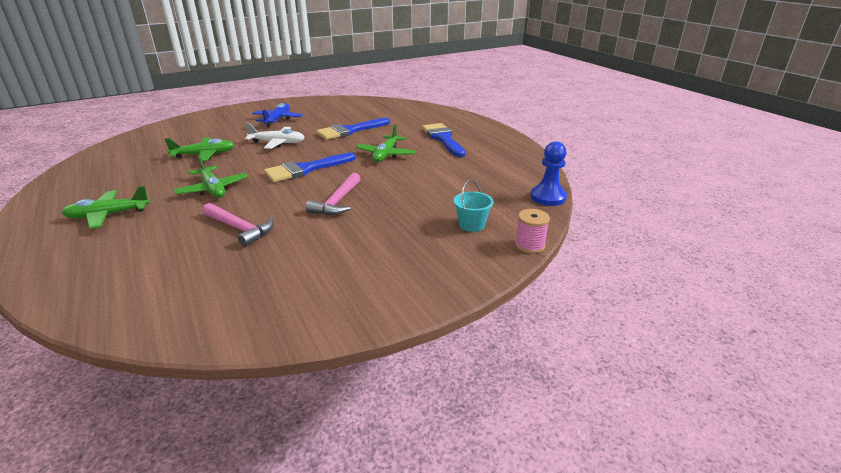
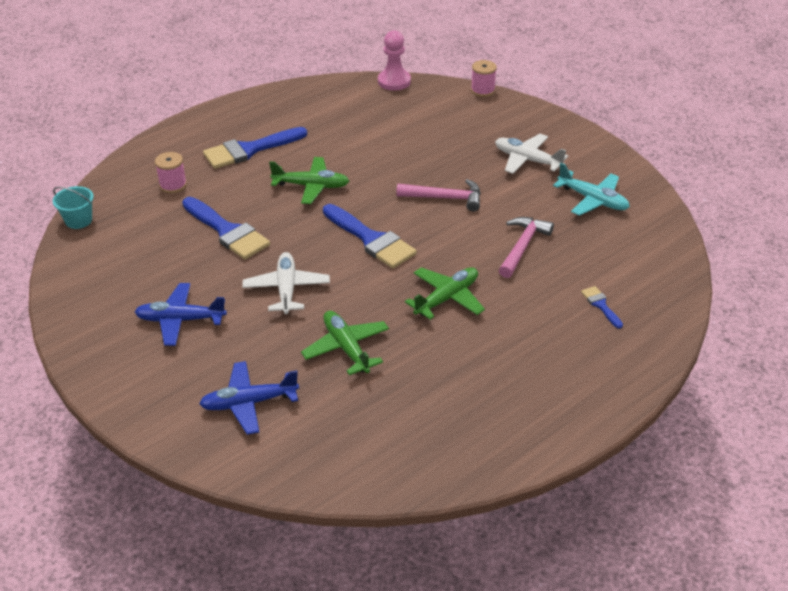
camera: 100 degrees left, 10 degrees up
green plane [61,186,150,229] -> none
turquoise bucket [454,180,494,232] -> turquoise bucket moved to [53,186,94,229]
blue pawn [530,141,567,206] -> pink pawn [378,30,411,91]
none -> pink spool [155,152,187,193]
none -> blue plane [199,361,299,435]
none -> white plane [495,134,568,174]
none -> turquoise plane [553,163,630,216]
none -> blue brush [581,286,623,329]

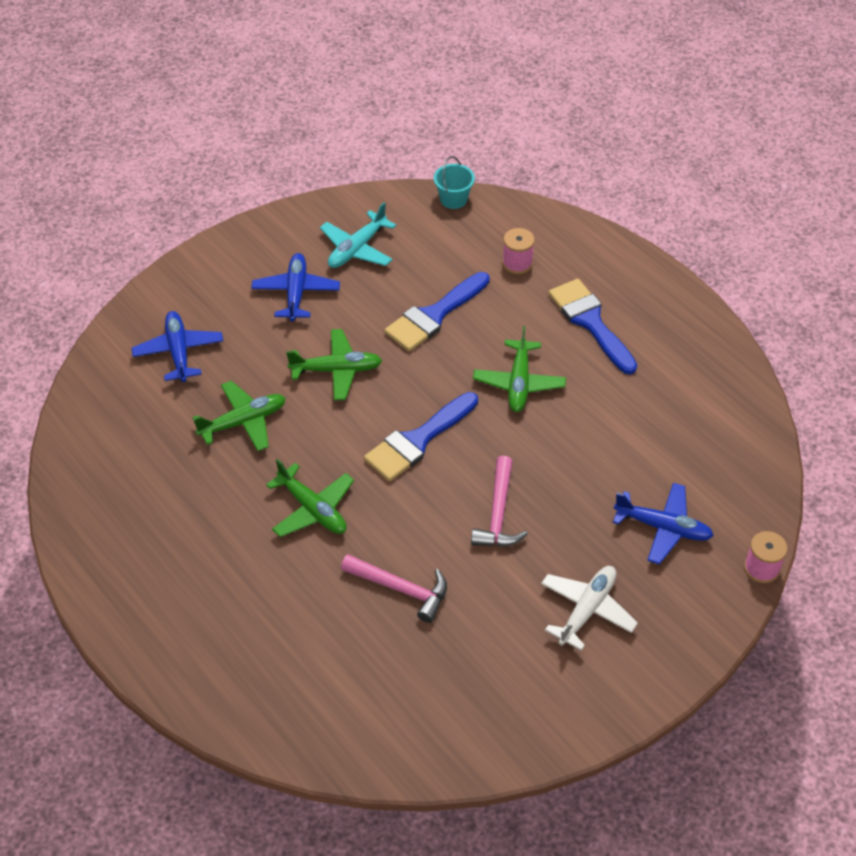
camera: 90 degrees right, 10 degrees up
white plane [242,252,330,314] -> green plane [286,329,382,400]
pink pawn [378,30,411,91] -> none
turquoise plane [553,163,630,216] -> turquoise plane moved to [320,202,396,268]
blue brush [581,286,623,329] -> none
none -> blue plane [613,483,714,564]

